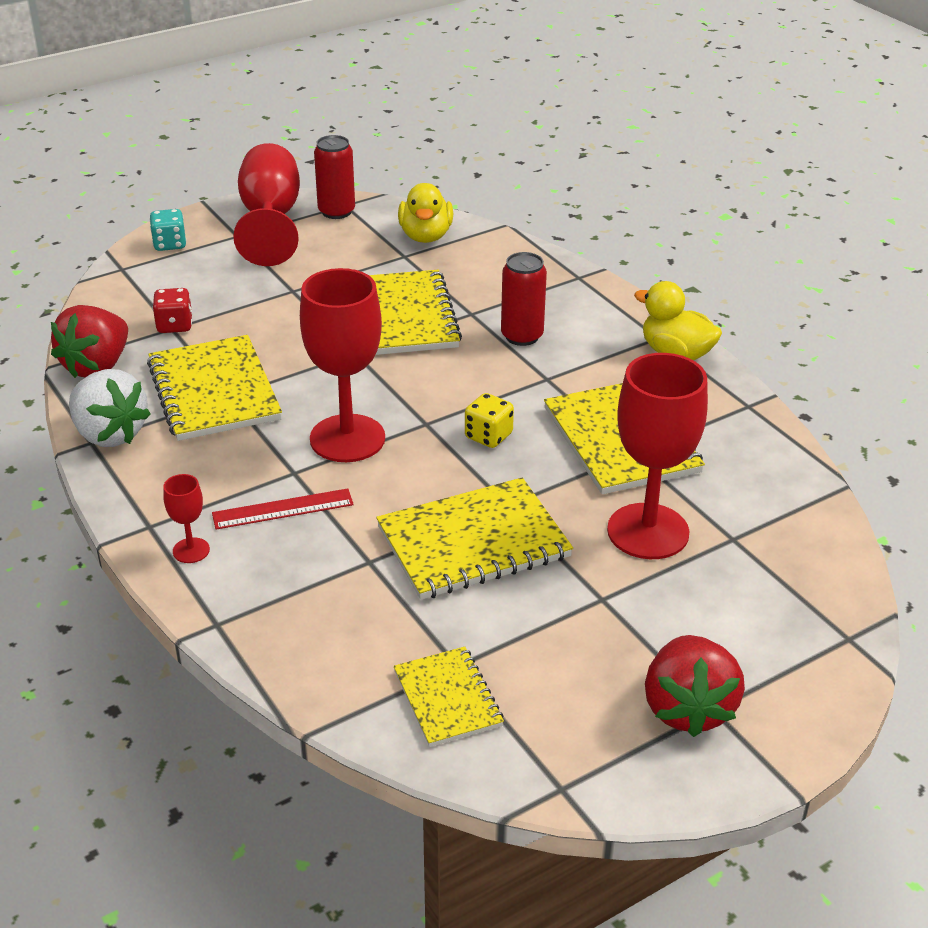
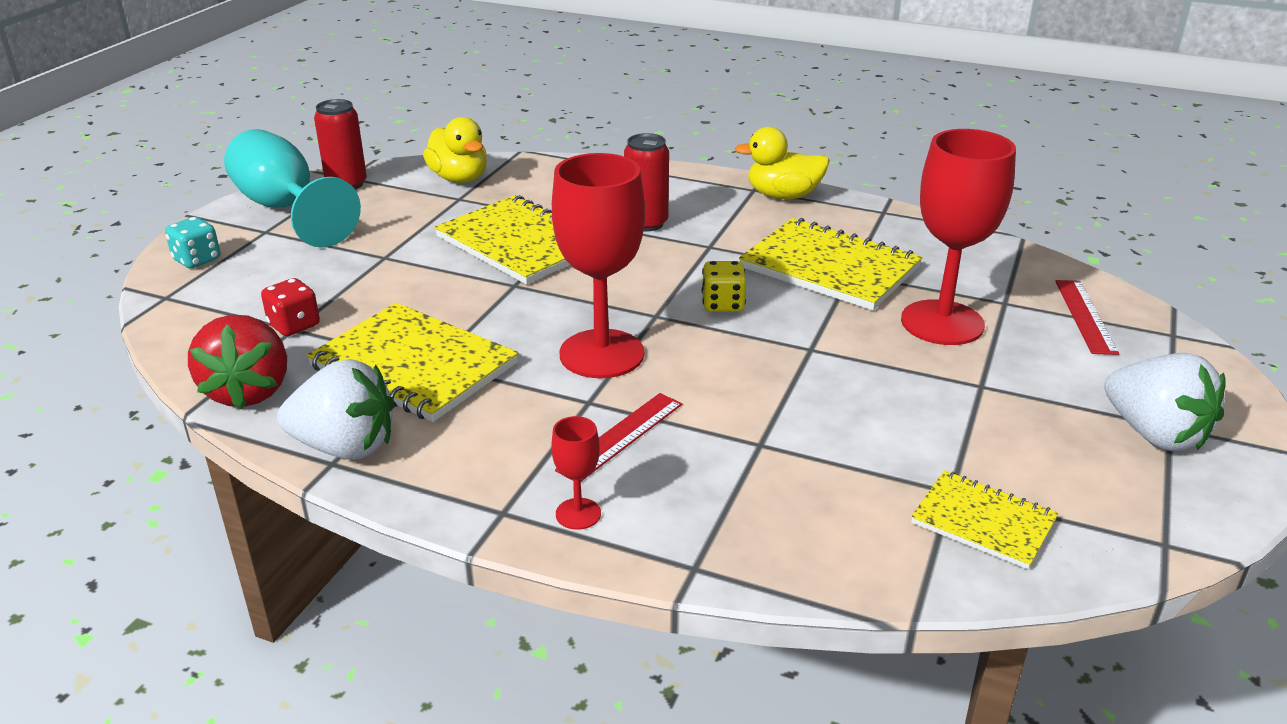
camera: 35 degrees left, 5 degrees down
red goblet [233,143,300,266] -> turquoise goblet [224,129,361,248]
yellow notebook [376,477,573,600] -> none
red strawberry [645,635,745,737] -> white strawberry [1104,353,1226,451]
none -> red ruler [1055,280,1119,355]

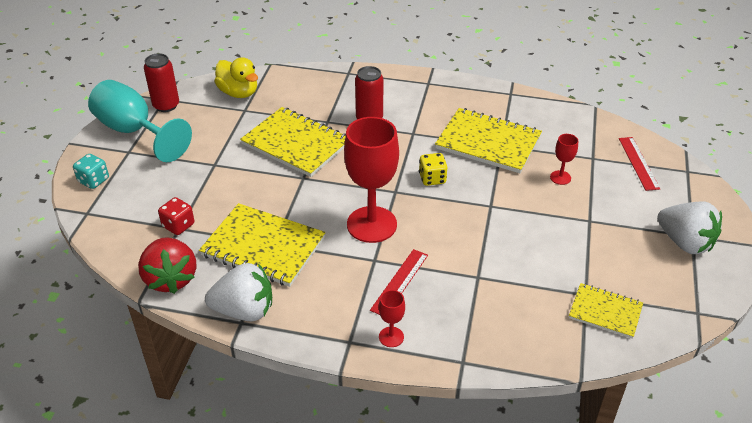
camera: 10 degrees left, 10 degrees up
yellow duck [735,127,830,199] -> none
red goblet [901,129,1016,345] -> red goblet [550,134,578,185], size x0.44

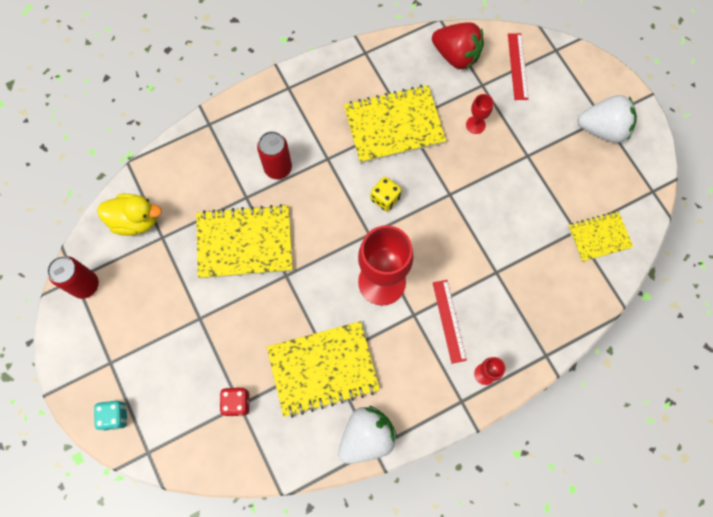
camera: 40 degrees left, 30 degrees up
turquoise goblet [88,80,192,162] -> none
red strawberry [138,237,197,294] -> red strawberry moved to [432,22,484,69]
red ruler [619,137,660,191] -> red ruler turned 45 degrees clockwise [508,33,529,100]

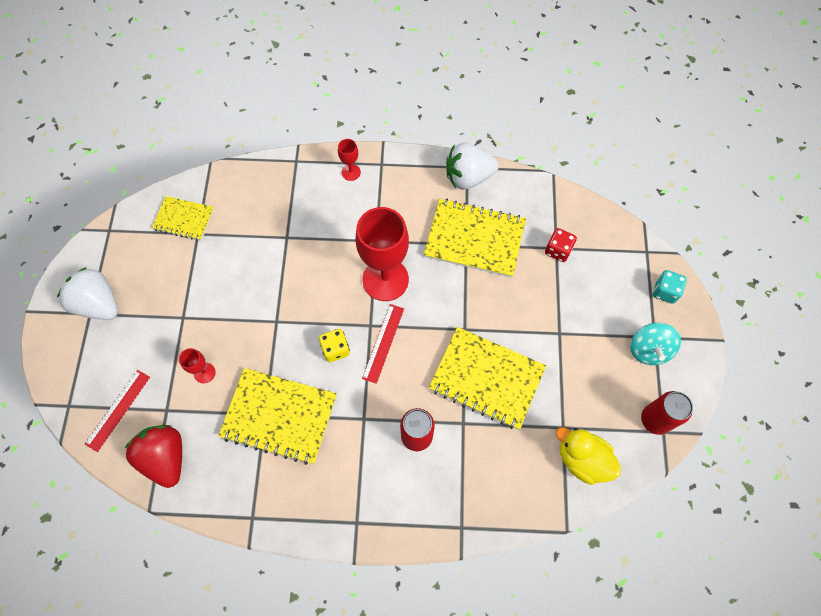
camera: 150 degrees left, 5 degrees down
red ruler [433,280,467,364] -> red ruler moved to [362,304,404,384]
none -> turquoise spinning top [630,323,681,365]

